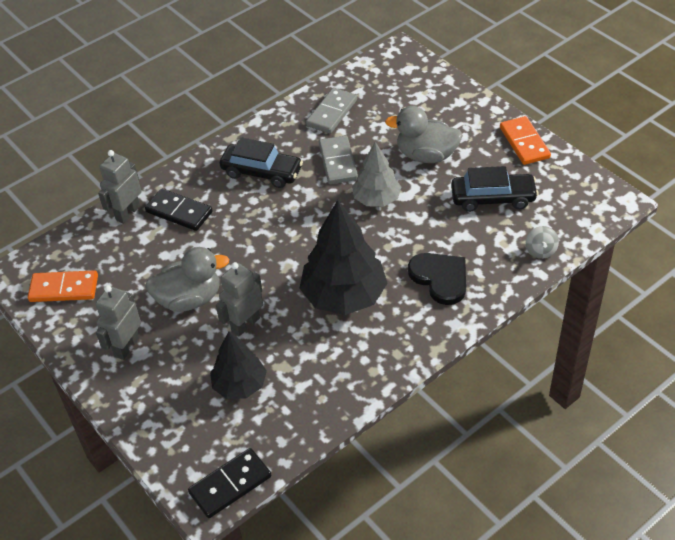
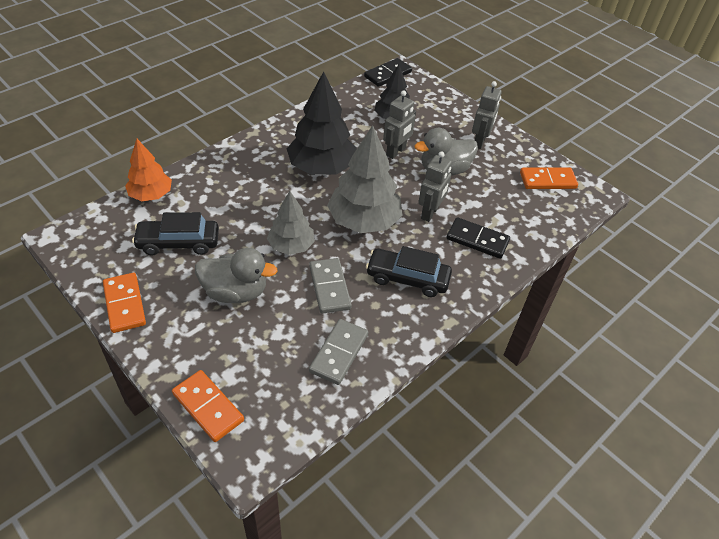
camera: 170 degrees right, 0 degrees up
grey robot [98,150,141,224] -> grey robot moved to [418,151,452,222]
black heart [408,253,466,305] -> none
grey spinning top [526,226,559,259] -> orange tree [125,139,172,201]
none -> orange domino [172,370,244,442]
none -> grey tree [327,125,403,233]

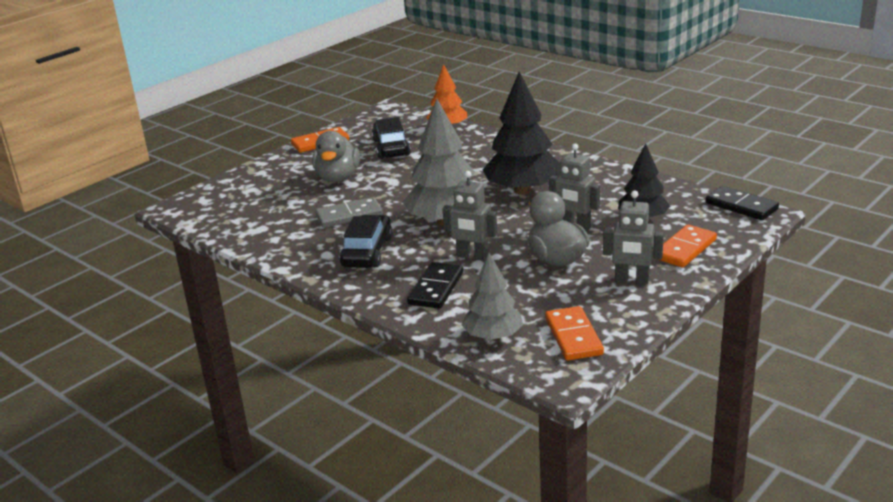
camera: 90 degrees right, 20 degrees down
orange domino [172,370,244,442] -> orange domino moved to [657,225,717,267]
grey tree [267,191,315,255] -> grey tree moved to [462,253,523,340]
grey domino [309,319,368,385] -> none

